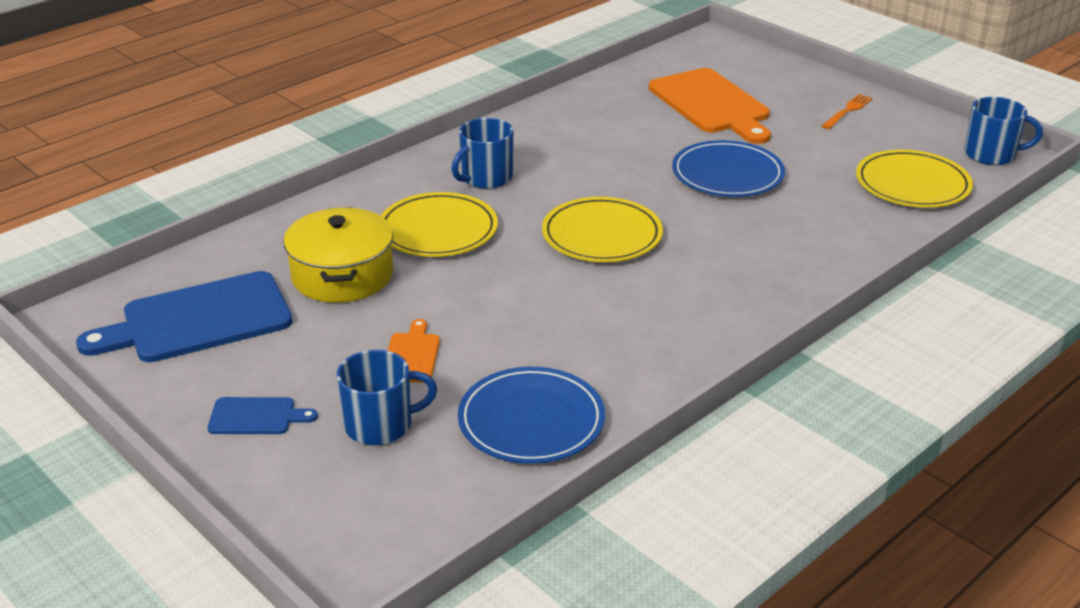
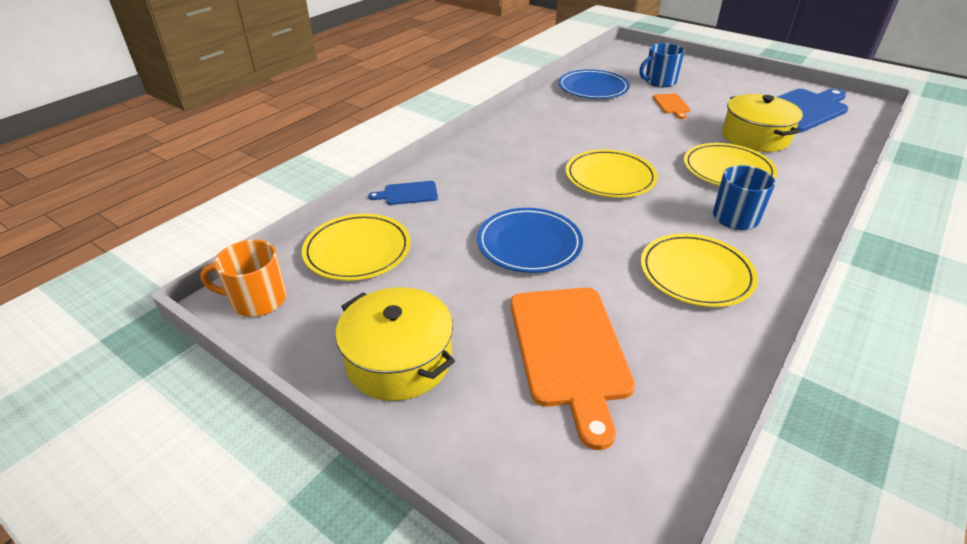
camera: 170 degrees right, 5 degrees up
blue cutting board [208,397,318,434] -> blue cutting board moved to [368,181,438,205]
orange cutting board [649,68,771,144] -> orange cutting board turned 150 degrees counterclockwise [511,288,635,450]
orange fork [822,94,873,129] -> yellow pot [335,287,455,401]
blue mug [965,97,1043,165] -> orange mug [200,239,287,317]
none -> yellow plate [641,234,758,307]

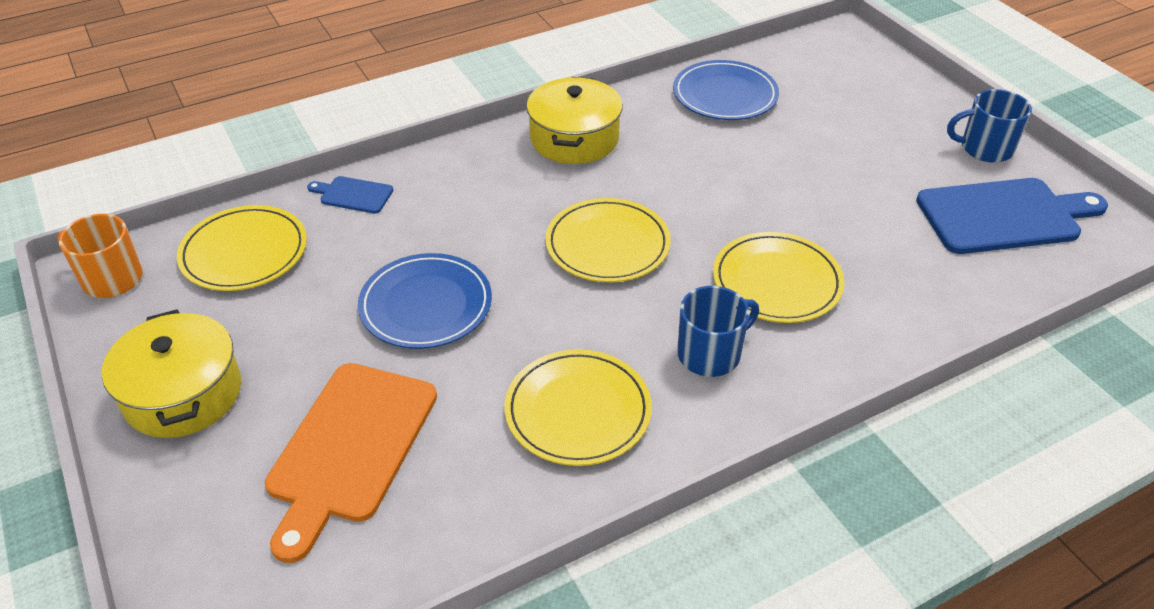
camera: 25 degrees right, 5 degrees up
blue mug [639,43,685,87] -> blue mug moved to [947,89,1032,163]
orange cutting board [653,94,691,119] -> none
yellow pot [722,94,803,152] -> yellow pot moved to [526,77,623,164]

